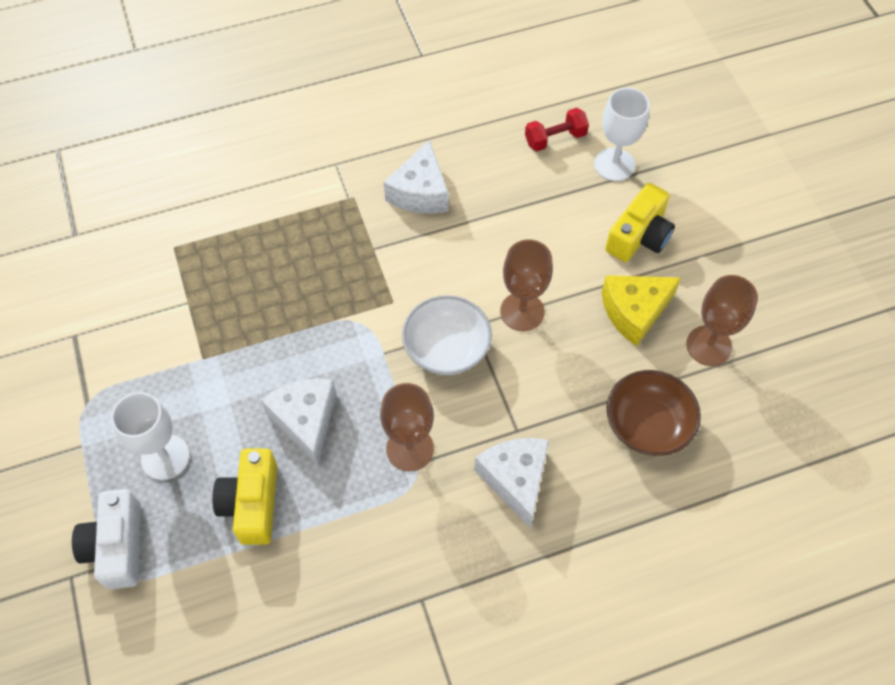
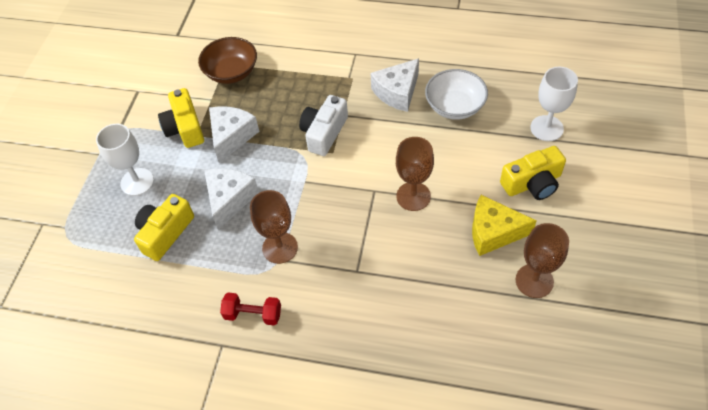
camera: 35 degrees right, 5 degrees down
white camera [72,489,141,589] -> white camera moved to [299,95,348,156]
white bowl [402,295,492,375] -> white bowl moved to [425,69,488,120]
white cheese [474,438,549,528] -> white cheese moved to [209,106,260,163]
red dumbbell [525,108,589,151] -> red dumbbell moved to [220,292,281,326]
brown bowl [607,370,701,456] -> brown bowl moved to [198,37,257,84]
none -> yellow camera [158,88,204,148]

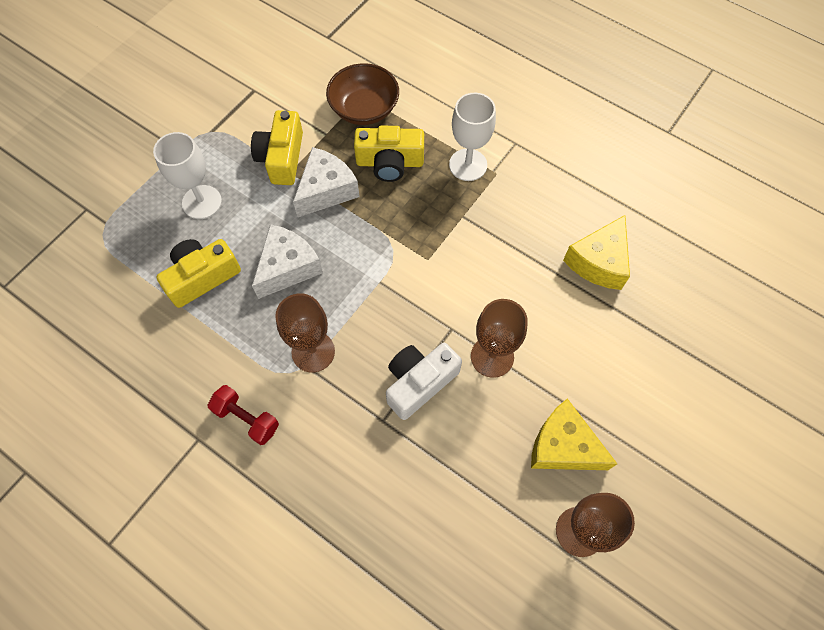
camera: 20 degrees right, 10 degrees up
white camera [299,95,348,156] -> white camera moved to [386,343,462,420]
white cheese [370,58,419,112] -> none
white bowl [425,69,488,120] -> yellow cheese [563,215,630,290]
yellow camera [500,146,566,200] -> yellow camera moved to [354,126,424,182]
white goblet [530,67,578,141] -> white goblet moved to [449,93,496,181]

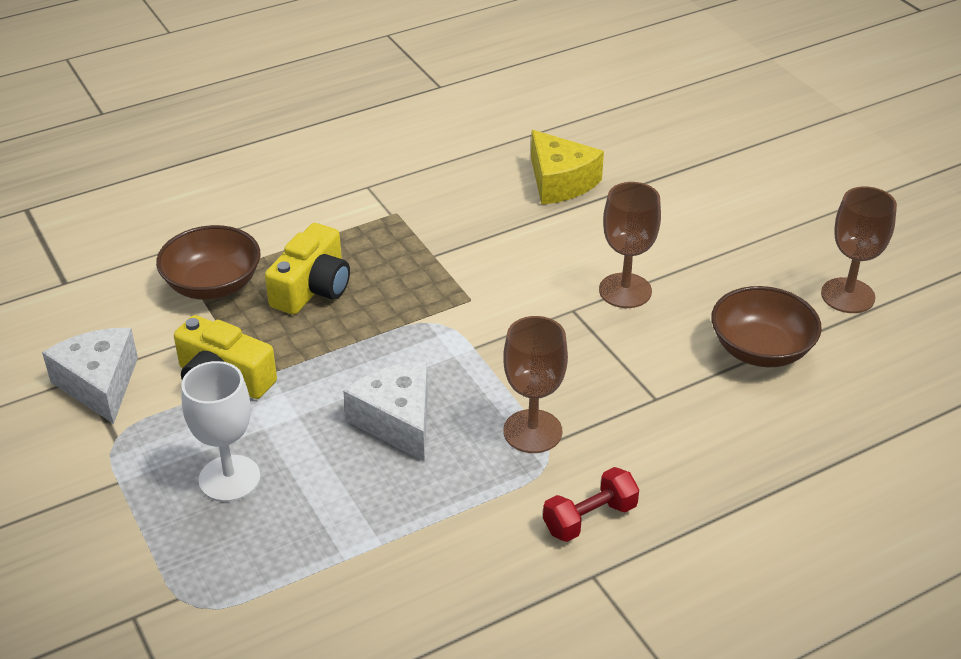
camera: 65 degrees left, 25 degrees down
yellow camera [156,239,241,308] -> none
white cheese [293,147,360,217] -> white cheese moved to [42,328,138,424]
white camera [386,343,462,420] -> none
white goblet [449,93,496,181] -> none
yellow cheese [531,398,617,470] -> none
none -> brown bowl [711,286,822,367]

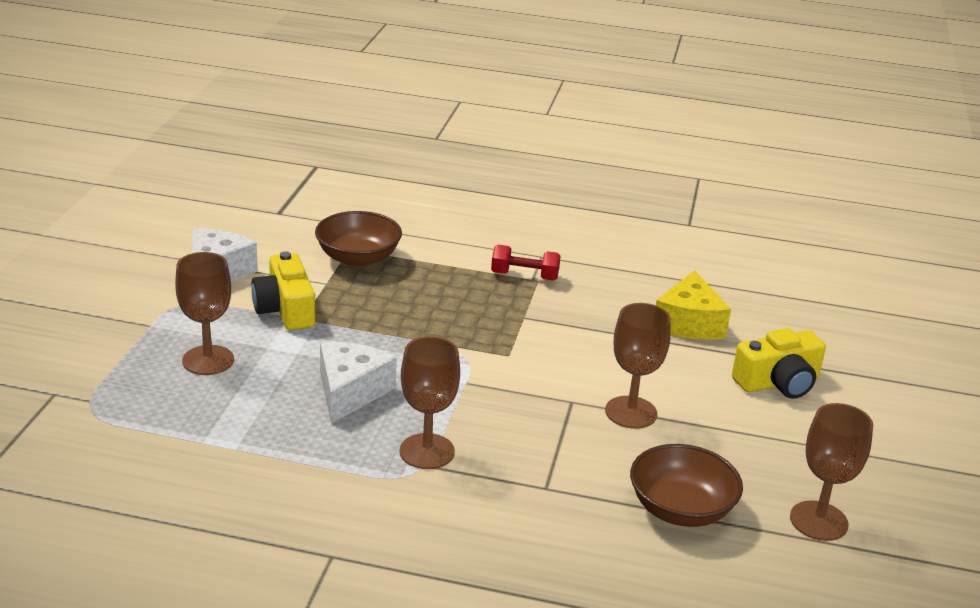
camera: 40 degrees right, 10 degrees down
white goblet [181,361,261,502] -> brown goblet [175,252,234,375]
yellow camera [265,223,350,315] -> yellow camera moved to [732,328,826,399]
red dumbbell [543,467,639,542] -> red dumbbell moved to [491,244,561,281]

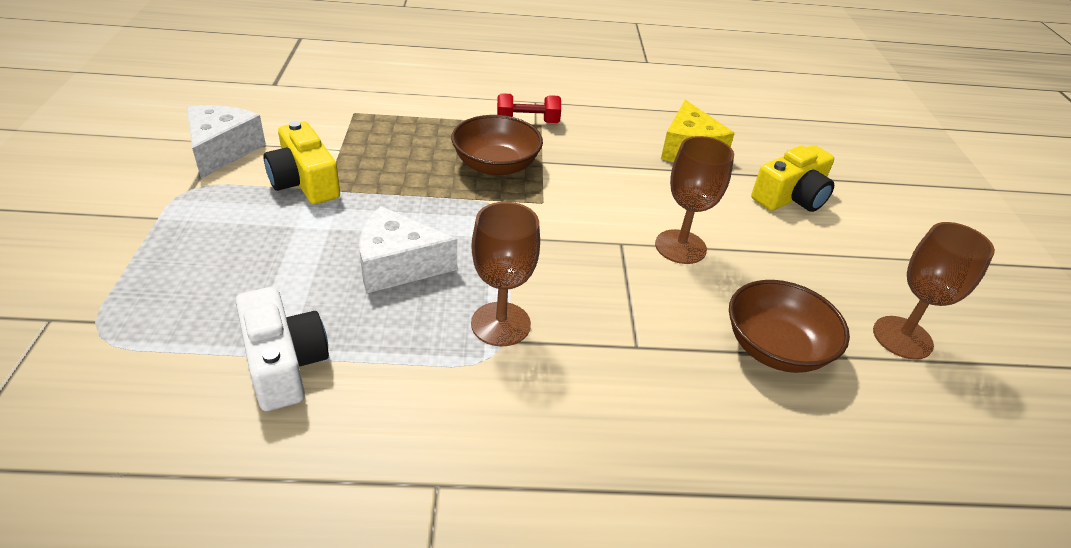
camera: 15 degrees left, 10 degrees up
brown goblet [175,252,234,375] -> none
brown bowl [315,211,402,267] -> brown bowl moved to [451,115,543,176]
white cheese [320,341,397,424] -> white cheese turned 90 degrees counterclockwise [359,206,457,293]
none -> white camera [236,287,329,411]

